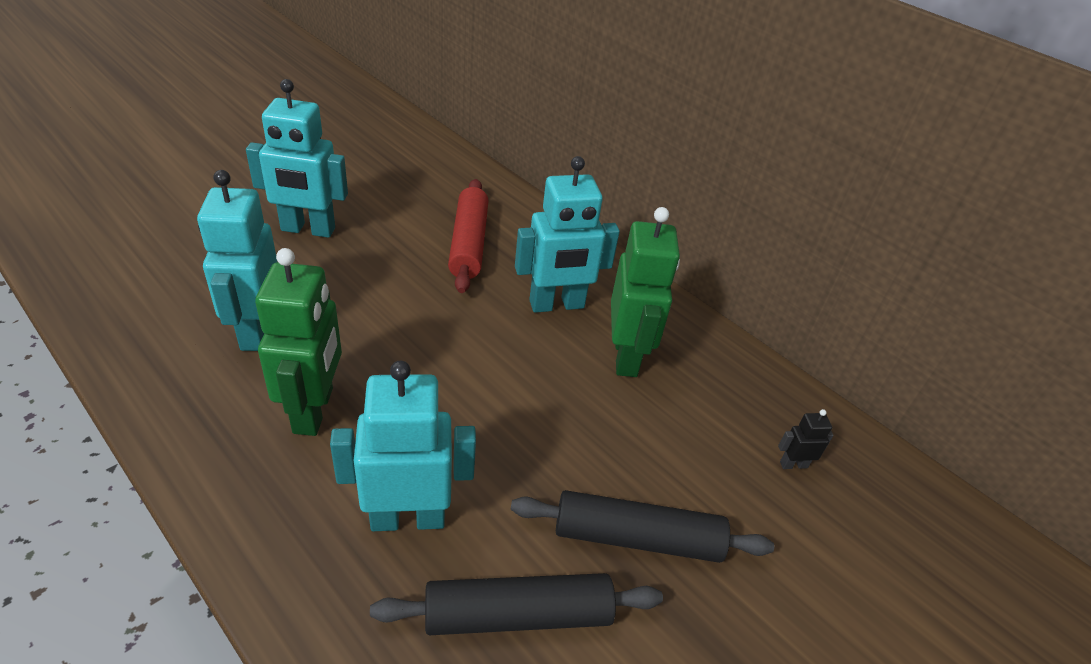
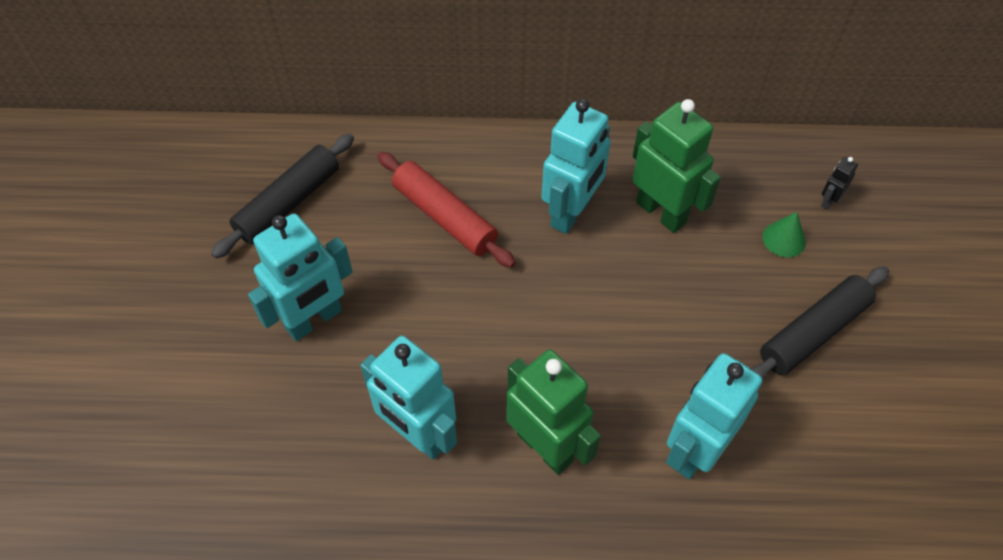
camera: 40 degrees left, 15 degrees up
black rolling pin [370,573,663,635] -> black rolling pin moved to [211,134,354,259]
none -> green cone [762,212,806,257]

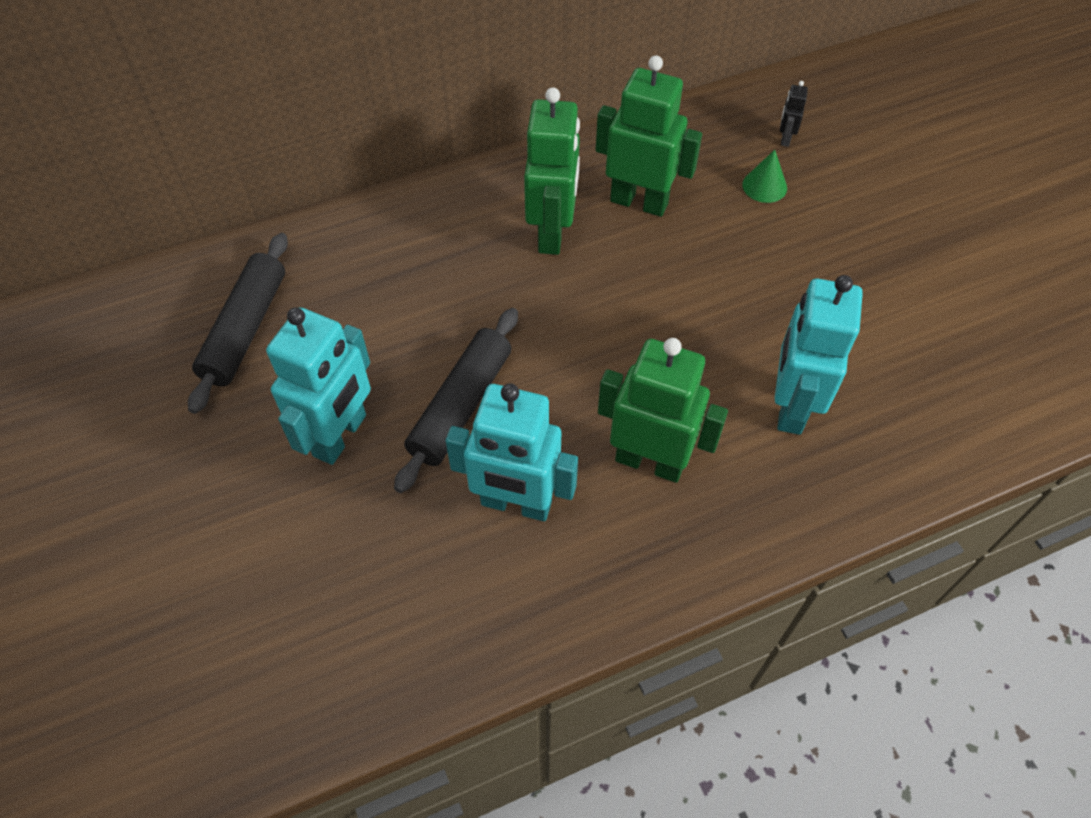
camera: 25 degrees left, 0 degrees up
red rolling pin [378,152,515,268] -> none
turquoise robot [542,99,610,234] -> green robot [524,87,580,255]
black rolling pin [750,266,889,381] -> black rolling pin moved to [394,308,518,493]

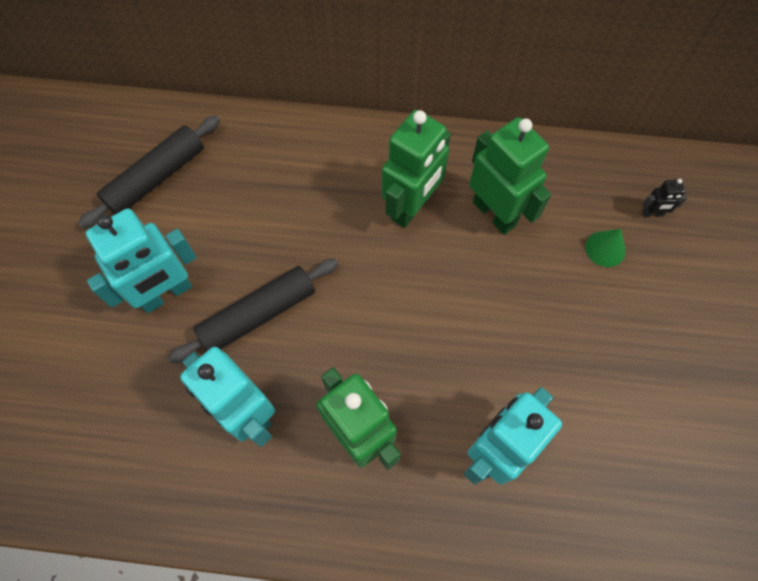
camera: 30 degrees right, 10 degrees up
black robot [780,81,808,147] -> black robot turned 135 degrees counterclockwise [642,179,687,217]

